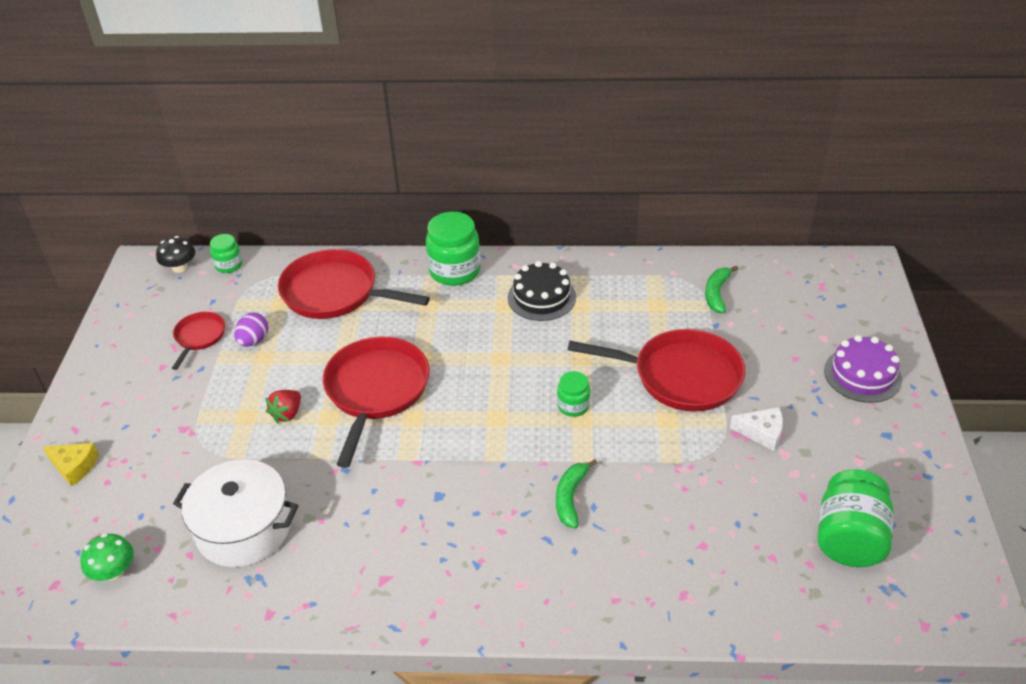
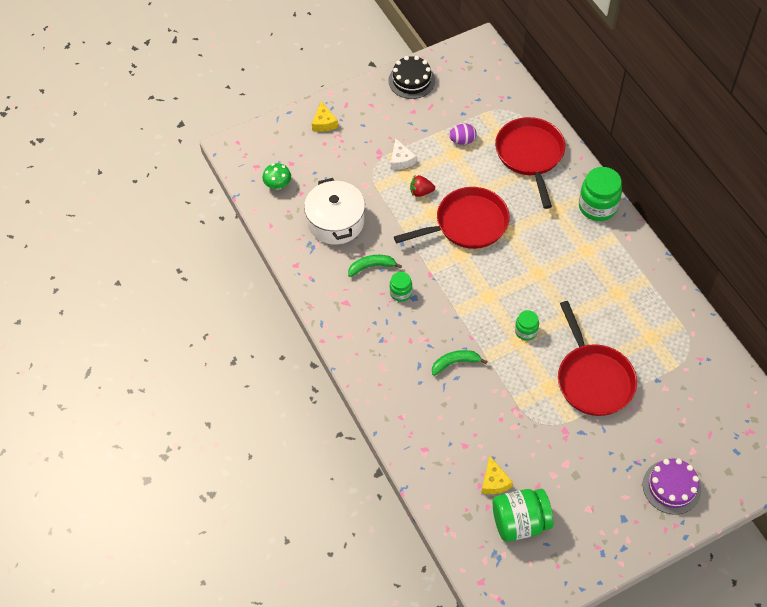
camera: 60 degrees right, 15 degrees up
black mushroom [156,236,195,273] -> none
red pan [172,312,225,370] -> none
green jar [210,234,242,273] -> green jar moved to [390,272,412,302]
black cake [508,261,576,321] -> black cake moved to [388,56,435,99]
green banana [705,265,739,313] -> green banana moved to [348,255,402,277]
white cheese [730,407,783,451] -> white cheese moved to [391,138,417,170]
none -> yellow cheese [482,456,513,494]

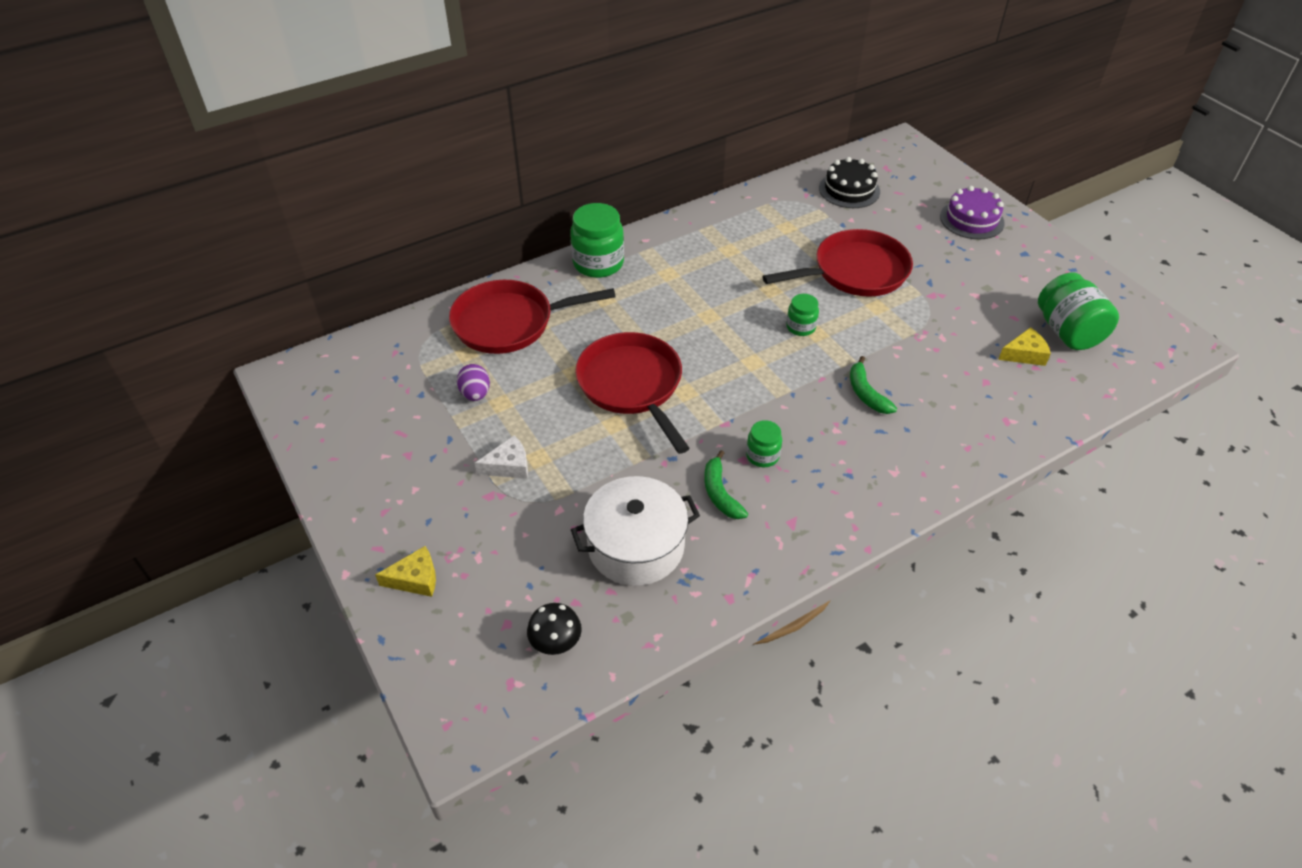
camera: 95 degrees left, 10 degrees down
green mushroom [263,163,291,190] -> black mushroom [527,603,582,655]
black cake [388,56,435,99] -> black cake moved to [819,157,880,208]
red strawberry [410,175,435,197] -> none

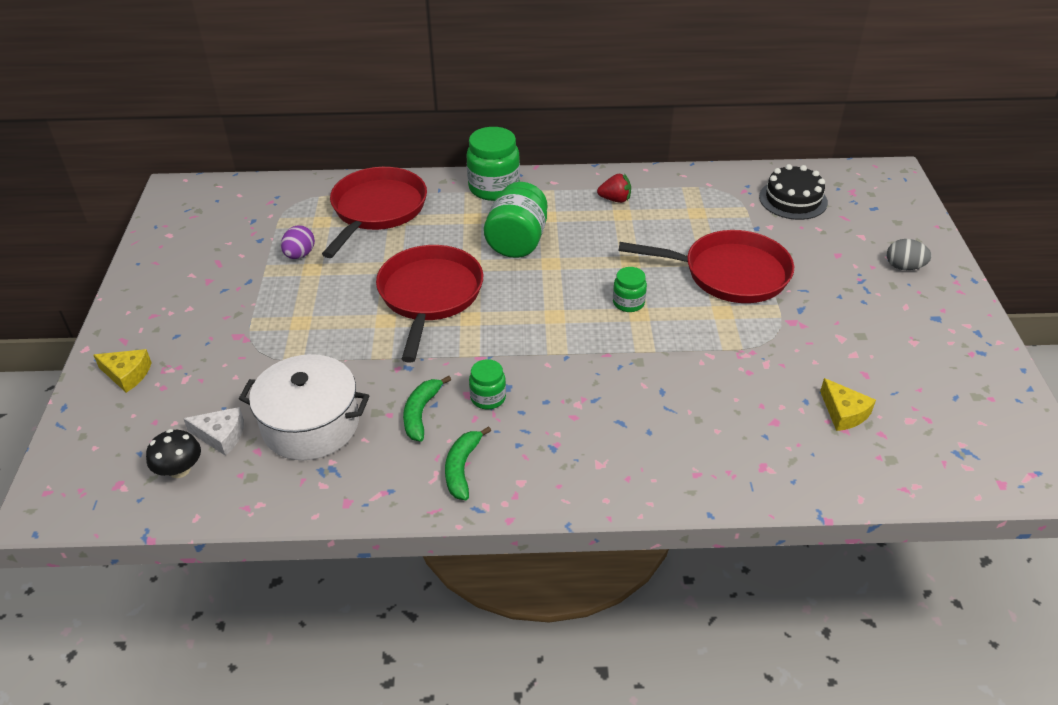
camera: 30 degrees right, 5 degrees down
red pan [449,280,616,354] -> red pan turned 90 degrees clockwise [322,167,427,258]
white cheese [475,435,528,479] -> white cheese moved to [183,407,244,456]
green banana [850,356,897,414] -> green banana moved to [445,426,491,500]
purple cake [940,186,1005,239] -> grey egg [887,239,932,270]
yellow cheese [998,327,1051,366] -> yellow cheese turned 45 degrees clockwise [820,378,876,431]
green jar [1038,272,1119,350] -> green jar moved to [484,182,547,258]
none -> red strawberry [597,174,631,203]

